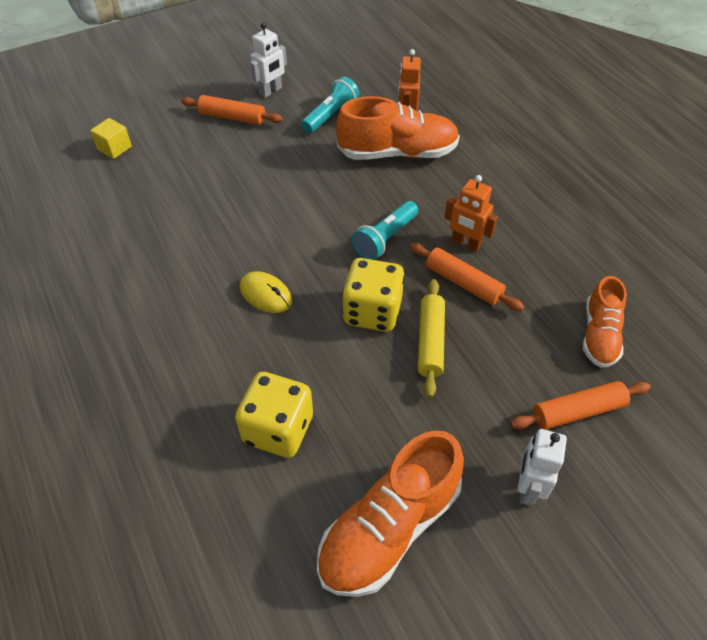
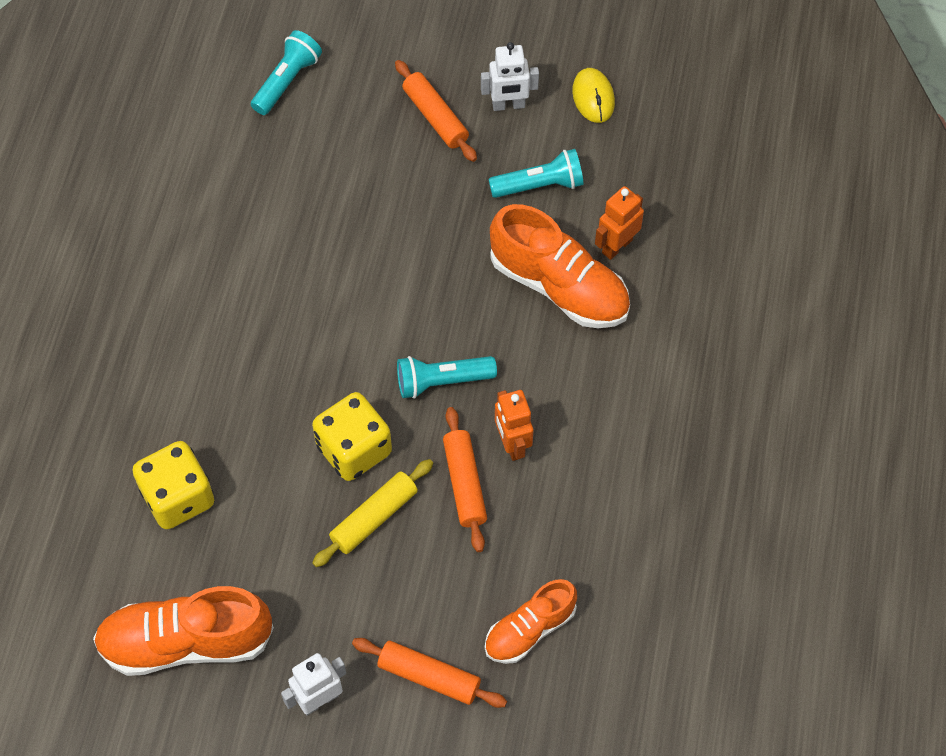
camera: 40 degrees right, 10 degrees up
yellow cube [90,118,132,159] -> turquoise flashlight [251,30,322,115]
yellow mouse [240,271,292,313] -> yellow mouse moved to [572,68,615,123]

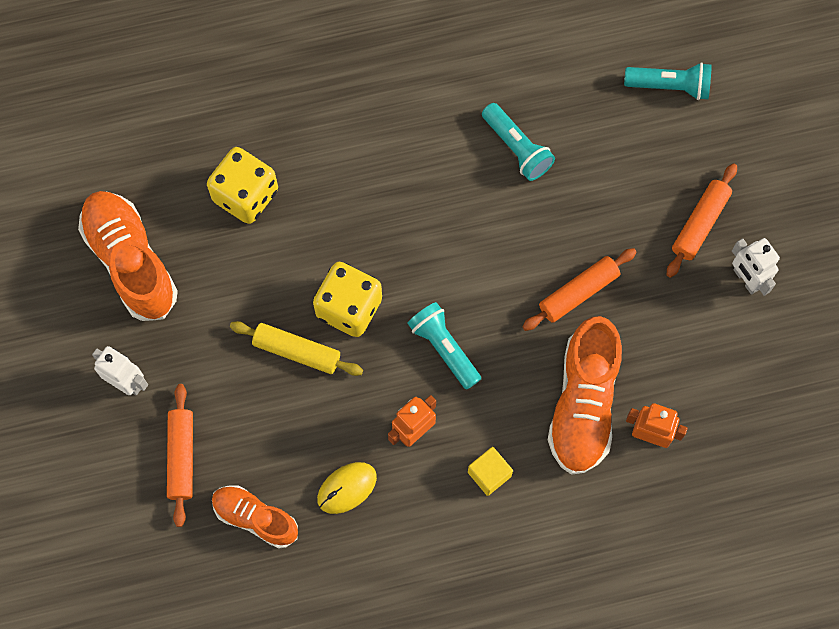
camera: 65 degrees right, 10 degrees up
orange rolling pin [443,407,487,552] -> orange rolling pin moved to [522,248,637,331]
turquoise flashlight [488,149,584,198] -> turquoise flashlight moved to [482,103,555,181]
yellow mouse [572,68,615,123] -> yellow mouse moved to [317,462,377,514]
none -> yellow cube [468,447,513,496]

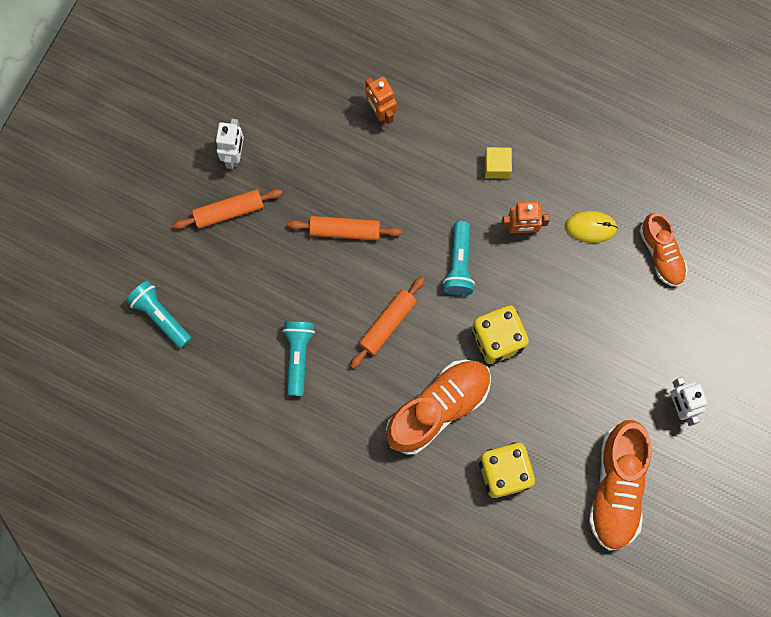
camera: 140 degrees left, 5 degrees up
orange rolling pin [167,384,193,527] -> orange rolling pin moved to [350,276,425,369]
yellow rolling pin [230,321,363,376] -> none
orange shoe [548,316,622,475] -> orange shoe moved to [386,360,491,455]

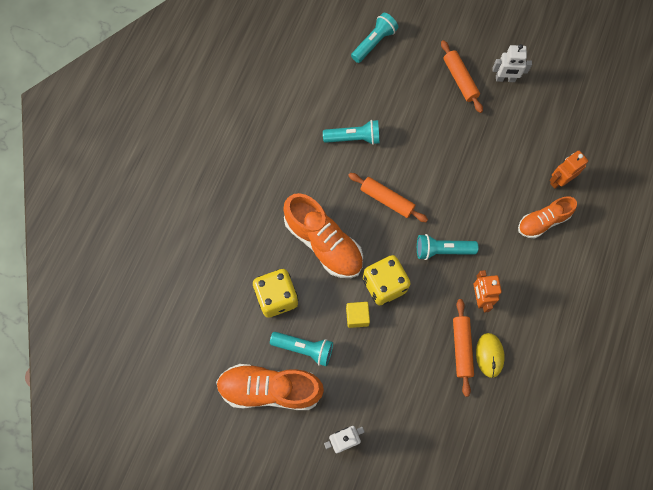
camera: 85 degrees right, 5 degrees down
orange rolling pin [288,216,402,241] -> orange rolling pin moved to [453,299,474,397]
yellow cube [485,147,512,179] -> yellow cube moved to [346,302,370,328]
orange shoe [640,213,688,287] -> orange shoe moved to [518,196,577,238]
none -> turquoise flashlight [270,332,333,366]

